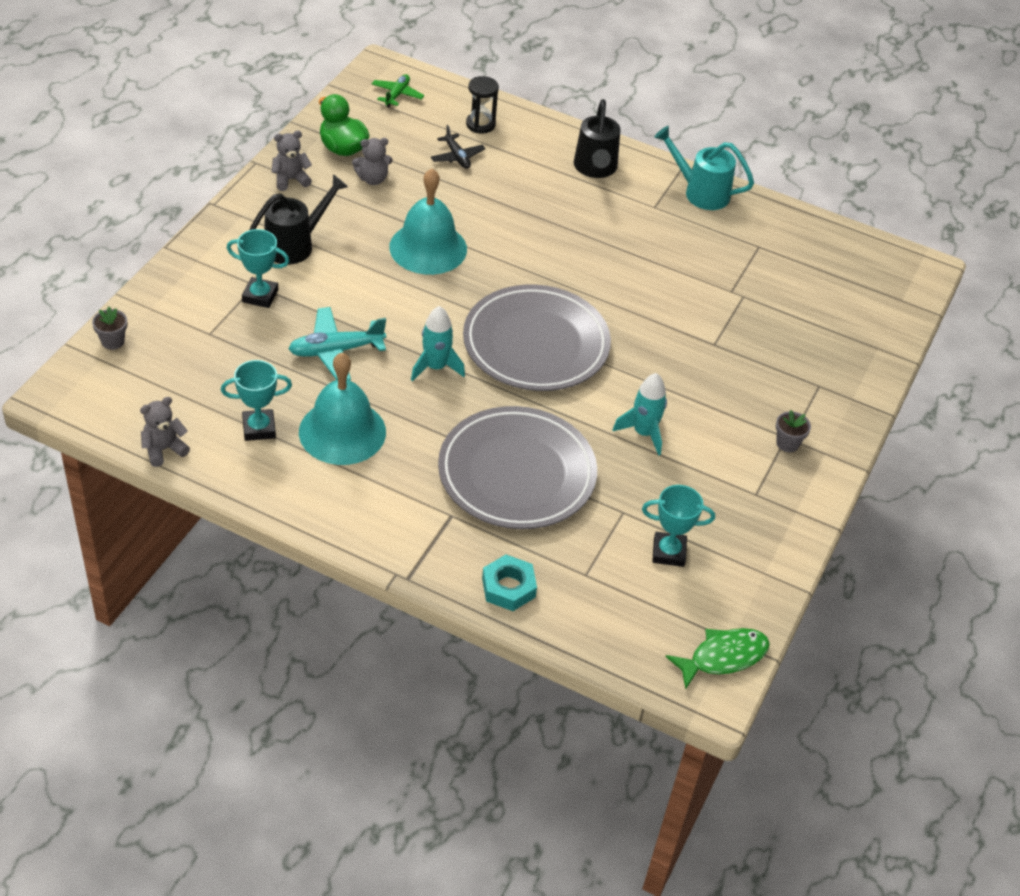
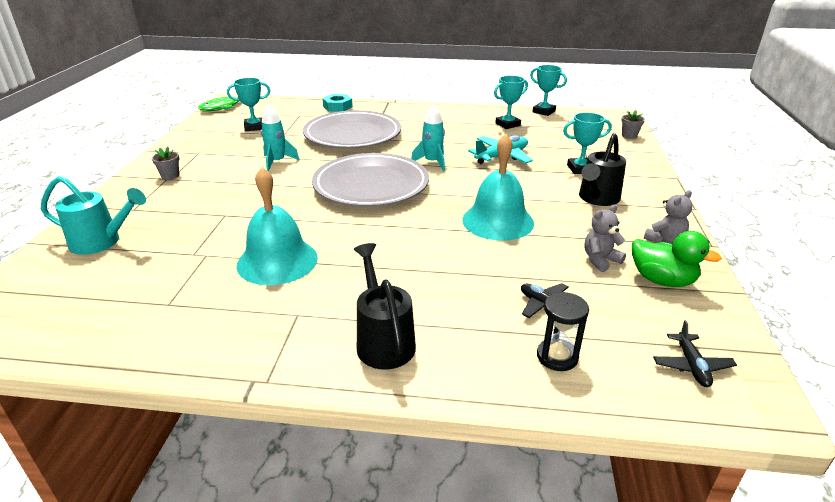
camera: 165 degrees right, 15 degrees down
grey teddy bear [140,397,190,467] -> turquoise trophy [530,65,567,116]
turquoise bell [299,353,386,465] -> turquoise bell moved to [236,167,318,285]
green plane [372,74,424,107] -> black plane [653,320,737,387]
turquoise watering can [654,126,754,210] -> turquoise watering can moved to [41,176,146,255]

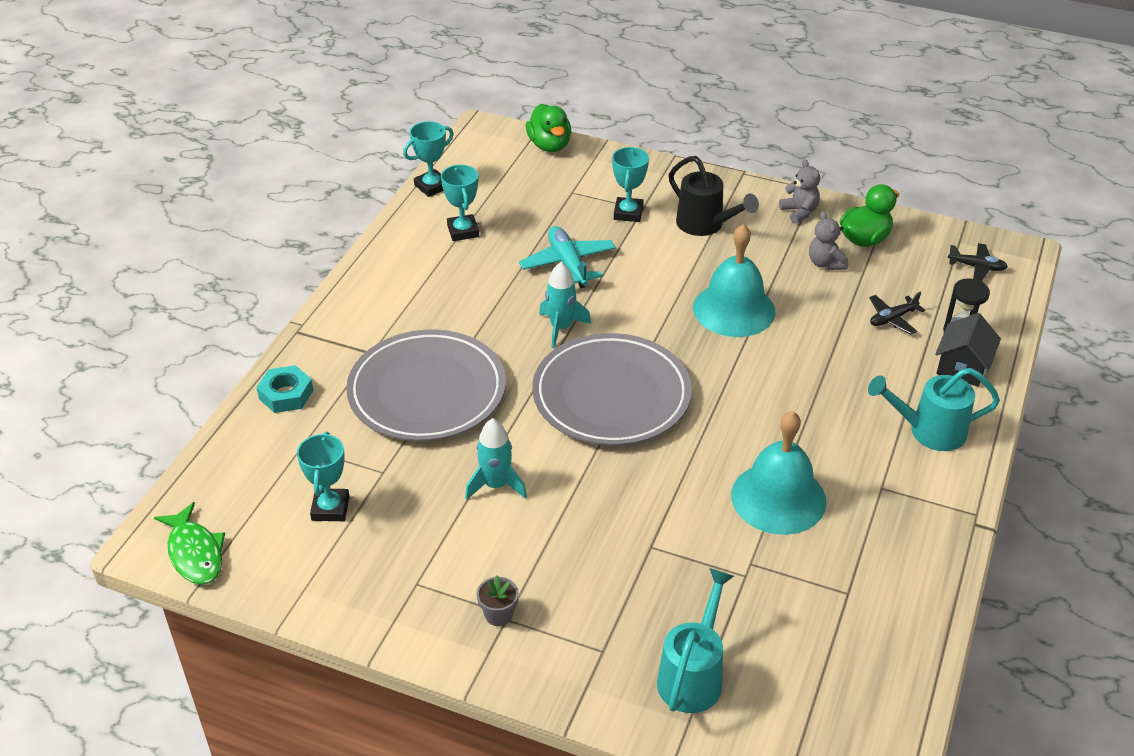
camera: 75 degrees left, 10 degrees up
black watering can [354,243,416,369] -> turquoise watering can [868,368,1000,451]
grey flower pot [621,110,645,139] -> green duck [526,104,571,152]
none -> black house [935,313,1001,387]

